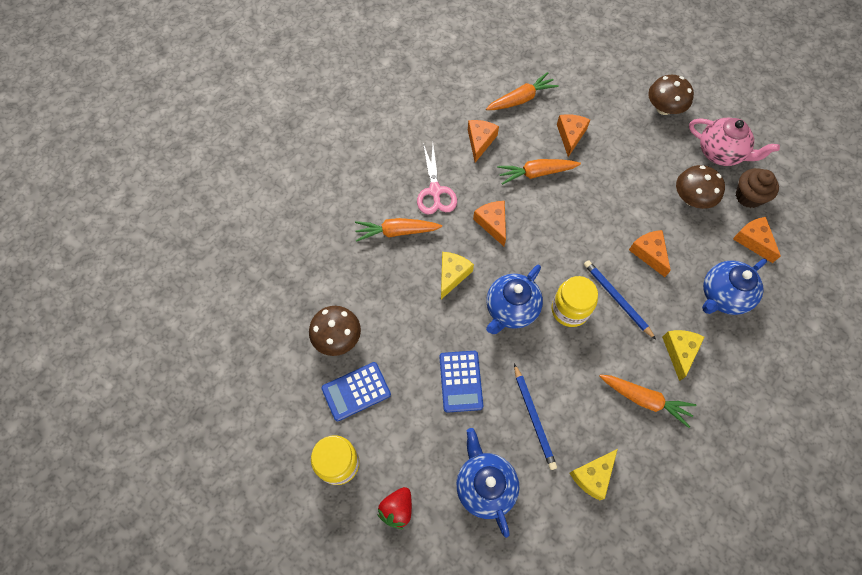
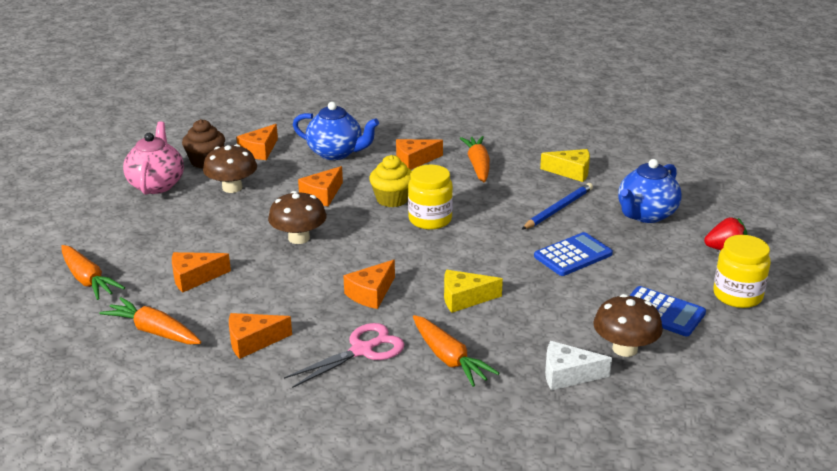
camera: 120 degrees left, 35 degrees down
blue teapot [486,265,543,334] -> none
orange carrot [497,159,581,185] -> orange carrot moved to [61,245,125,300]
blue pencil [584,260,656,340] -> yellow cupcake [369,155,412,207]
brown mushroom [648,75,694,115] -> brown mushroom moved to [268,191,327,244]
yellow cheese [662,330,705,381] -> orange cheese [396,139,443,170]
none -> white cheese [545,341,612,391]

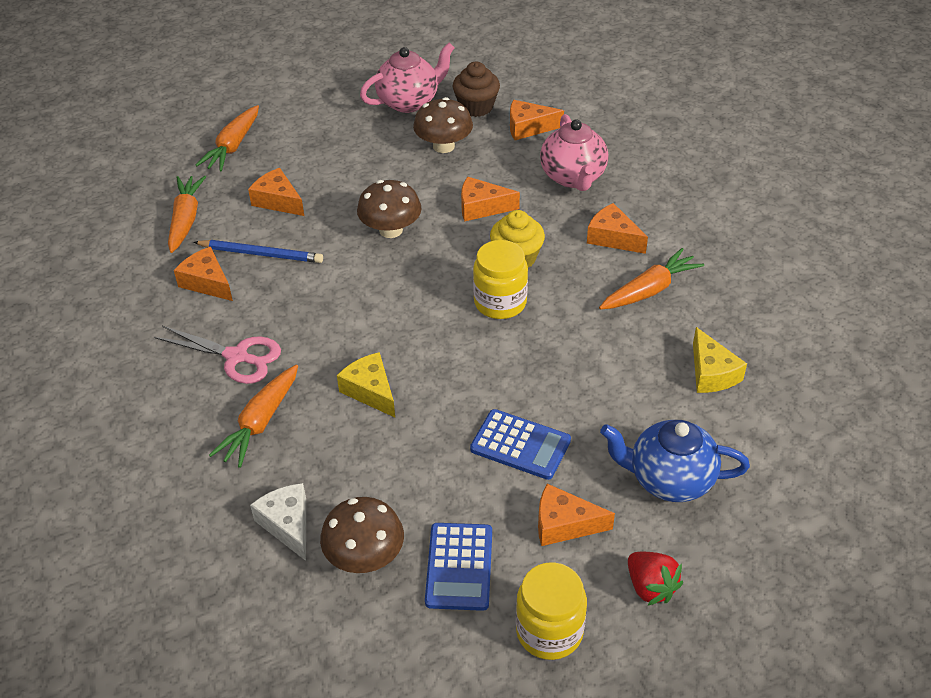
camera: 60 degrees right, 15 degrees up
blue teapot [293,102,379,160] -> pink teapot [540,114,608,191]
orange cheese [343,260,395,309] -> orange cheese moved to [538,484,615,546]
blue pencil [522,183,593,230] -> blue pencil moved to [194,240,323,263]

